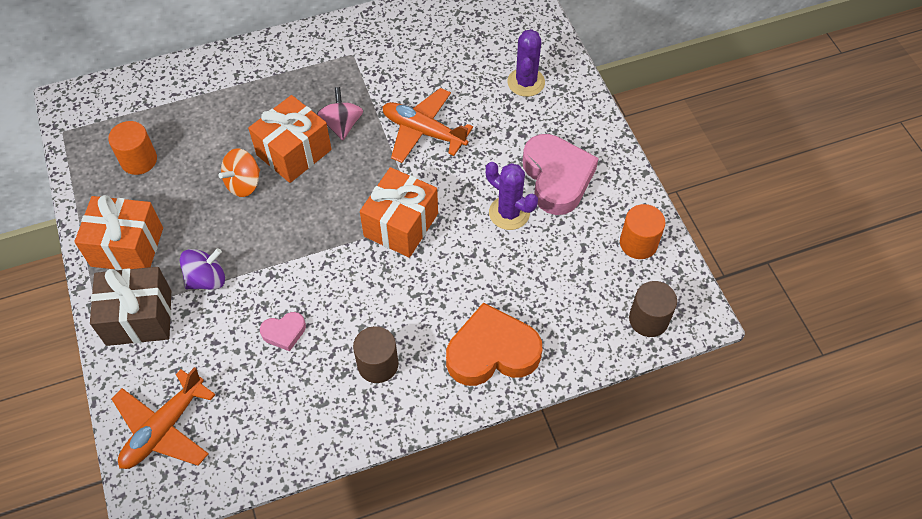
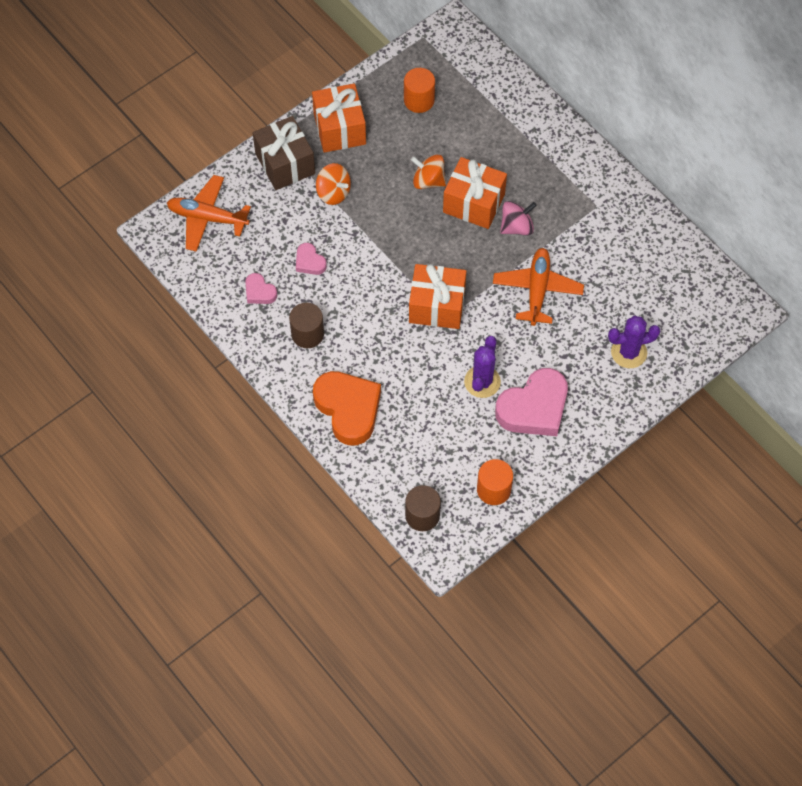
camera: 70 degrees right, 5 degrees up
purple spinning top [180,248,225,290] -> orange spinning top [316,163,351,205]
none -> pink heart [245,273,277,304]

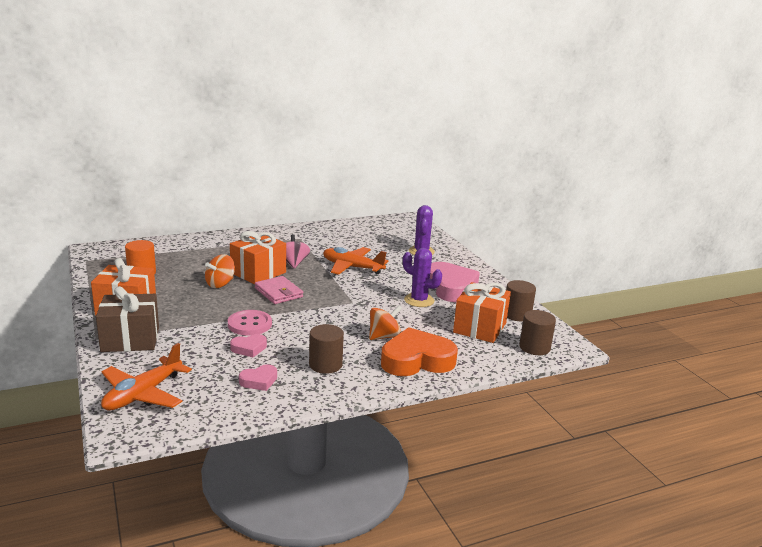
camera: 75 degrees left, 40 degrees down
orange spinning top [316,163,351,205] -> orange spinning top moved to [369,305,402,340]
orange gift [409,264,466,329] -> orange gift moved to [453,282,511,343]
orange cylinder [477,459,513,505] -> brown cylinder [506,280,536,321]
none -> pink button [228,310,272,336]
none -> pink wallet [255,276,303,304]

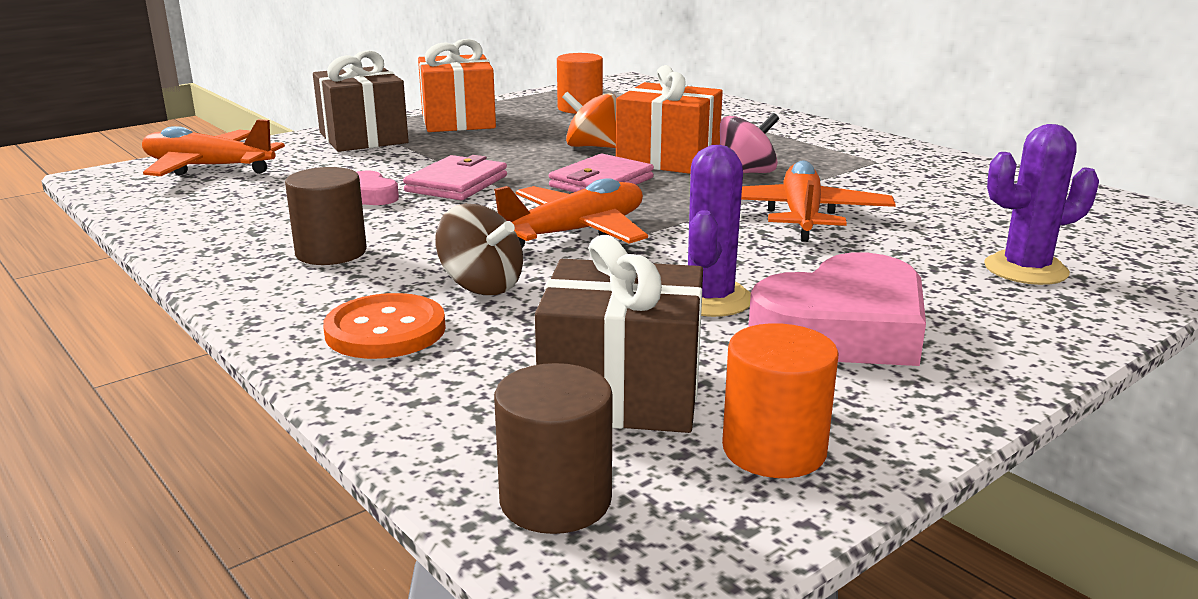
camera: 75 degrees right, 0 degrees up
pink button [228,310,272,336] -> pink wallet [403,155,507,200]
pink heart [239,364,277,391] -> none
orange spinning top [369,305,402,340] -> brown spinning top [435,204,523,295]
orange heart [381,327,458,376] -> orange button [323,293,446,359]
orange gift [453,282,511,343] -> brown gift [535,235,703,433]
brown cylinder [506,280,536,321] -> orange cylinder [722,323,839,478]
none -> orange plane [494,178,648,248]

